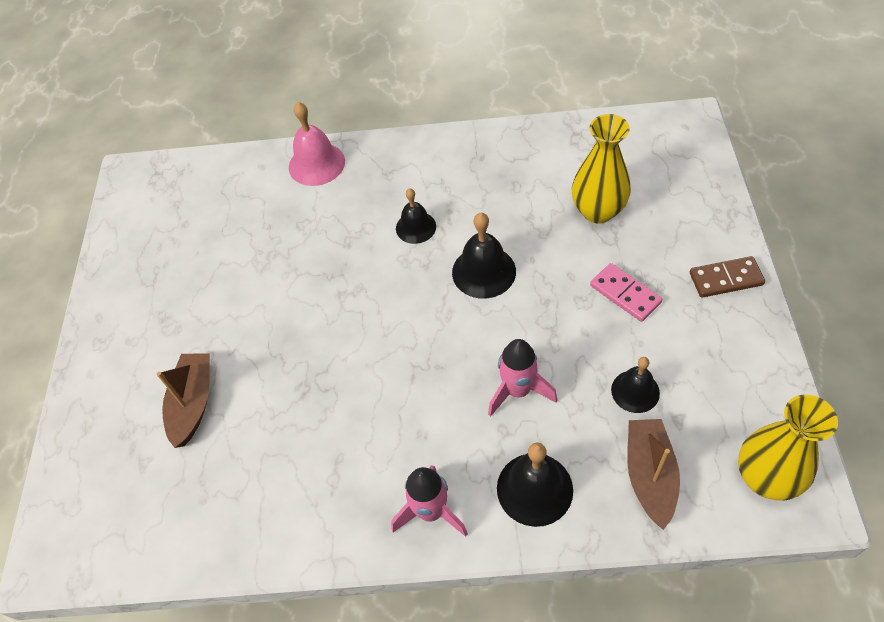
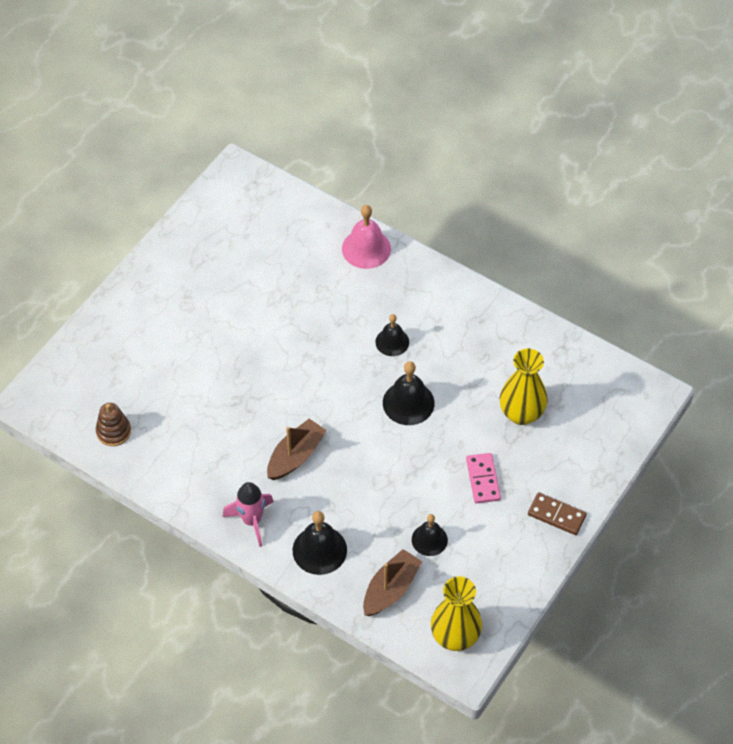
camera: 30 degrees right, 0 degrees up
brown boat [157,353,210,448] -> brown boat moved to [267,419,327,480]
pink rocket [488,339,557,417] -> none
none -> brown stacking toy [96,403,131,446]

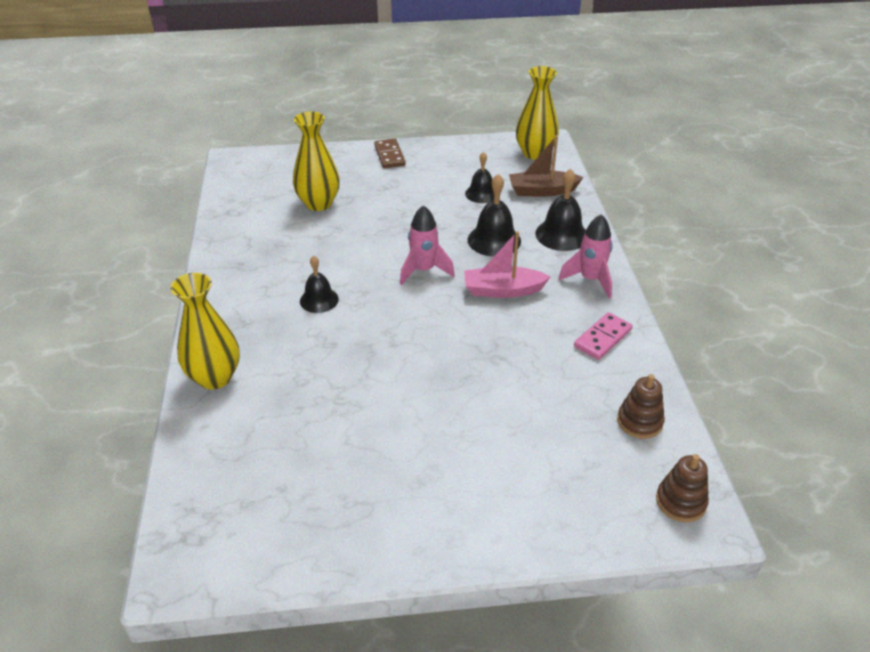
camera: 130 degrees left, 15 degrees down
brown boat [267,419,327,480] -> pink boat [464,231,551,298]
pink bell [342,205,391,269] -> yellow vase [170,273,240,390]
black bell [383,361,435,425] -> black bell moved to [468,174,521,257]
pink domino [466,453,501,503] -> pink domino moved to [574,312,633,360]
none -> pink rocket [400,205,455,285]
none -> brown stacking toy [656,454,709,522]

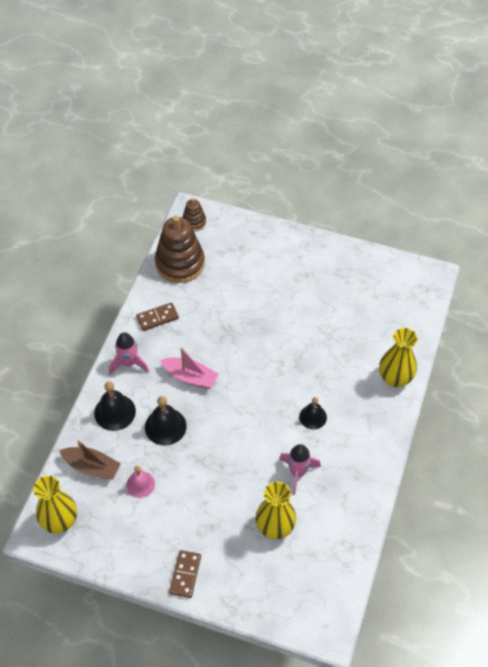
camera: 155 degrees left, 15 degrees up
pink rocket [400,205,455,285] -> pink rocket moved to [279,444,321,495]
black bell [465,152,494,203] -> pink bell [126,466,155,498]
pink domino [574,312,633,360] -> brown domino [136,302,179,331]
brown stacking toy [617,374,665,439] -> brown stacking toy [155,216,205,283], size x1.98

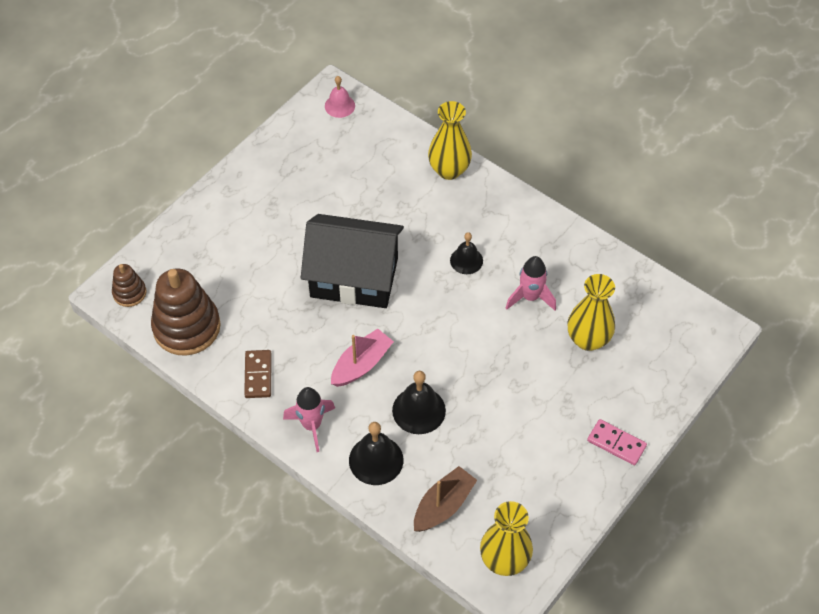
camera: 70 degrees left, 0 degrees up
pink bell [126,466,155,498] -> pink bell moved to [325,76,355,118]
brown domino [169,550,201,598] -> pink domino [587,419,647,465]
none -> black house [301,214,404,308]

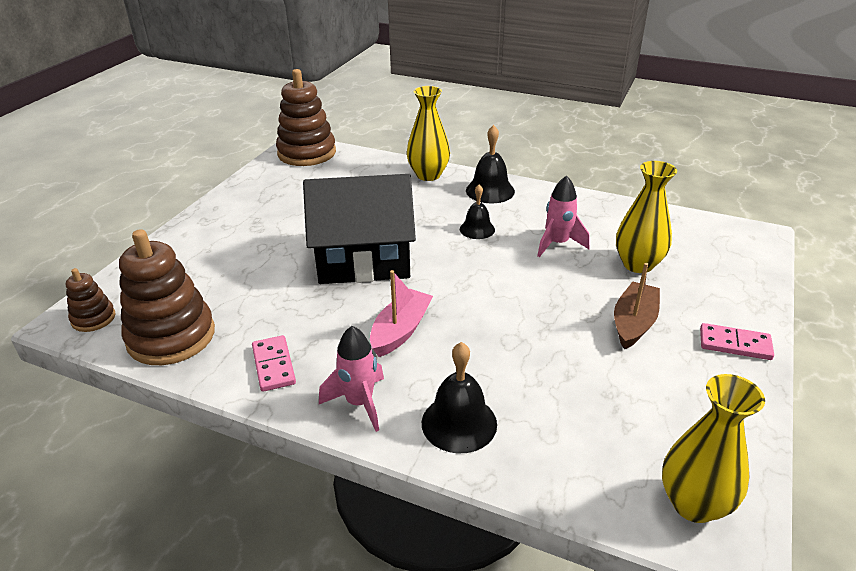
camera: 15 degrees left, 20 degrees down
brown domino [244,350,271,398] -> pink domino [252,335,296,392]
pink bell [325,76,355,118] -> brown stacking toy [276,69,336,166]
black bell [392,371,446,434] -> black bell moved to [466,125,515,203]
brown boat [414,466,477,532] -> brown boat moved to [614,263,660,349]

